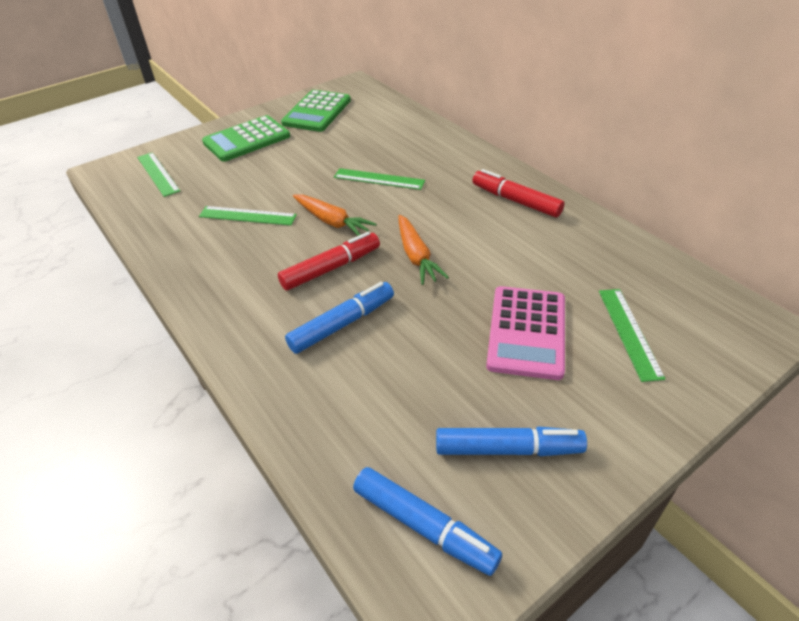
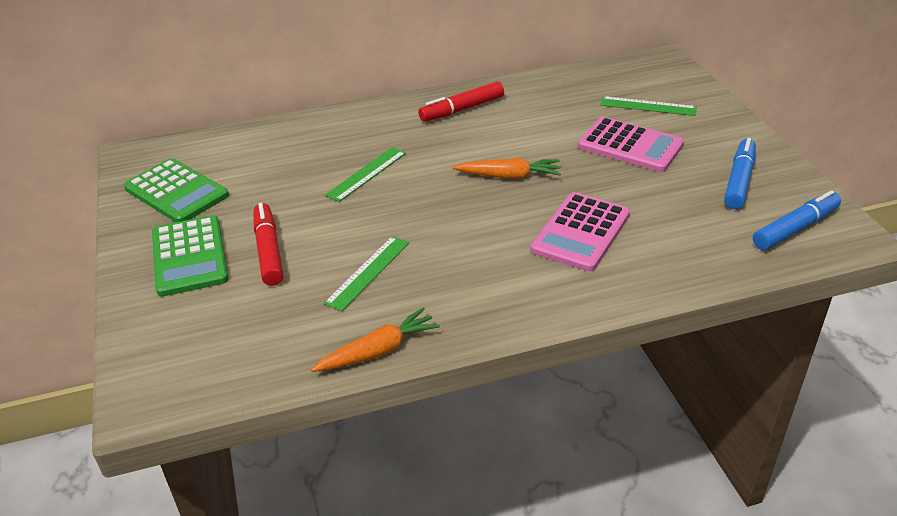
camera: 70 degrees left, 5 degrees down
green ruler [137,152,180,197] -> none
red marker [278,232,380,291] -> red marker moved to [254,203,283,286]
blue marker [285,282,394,354] -> pink calculator [531,192,630,272]
orange carrot [293,194,377,236] -> orange carrot moved to [311,307,440,372]

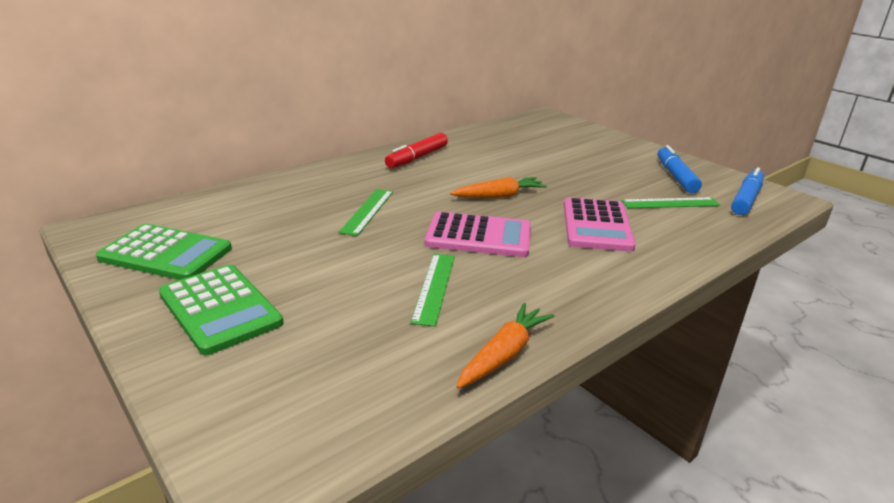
camera: 25 degrees left, 10 degrees down
red marker [254,203,283,286] -> none
pink calculator [578,117,684,172] -> pink calculator moved to [425,212,531,257]
green ruler [600,96,697,116] -> green ruler moved to [621,197,721,209]

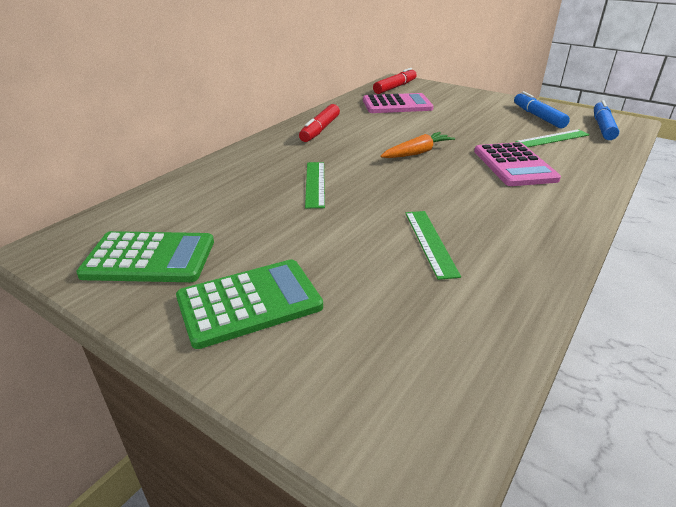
camera: 15 degrees left, 5 degrees up
green calculator [159,265,283,355] -> green calculator turned 60 degrees counterclockwise [176,260,323,349]
pink calculator [425,212,531,257] -> pink calculator moved to [363,93,434,113]
orange carrot [456,303,554,389] -> none
none -> red marker [373,68,417,94]

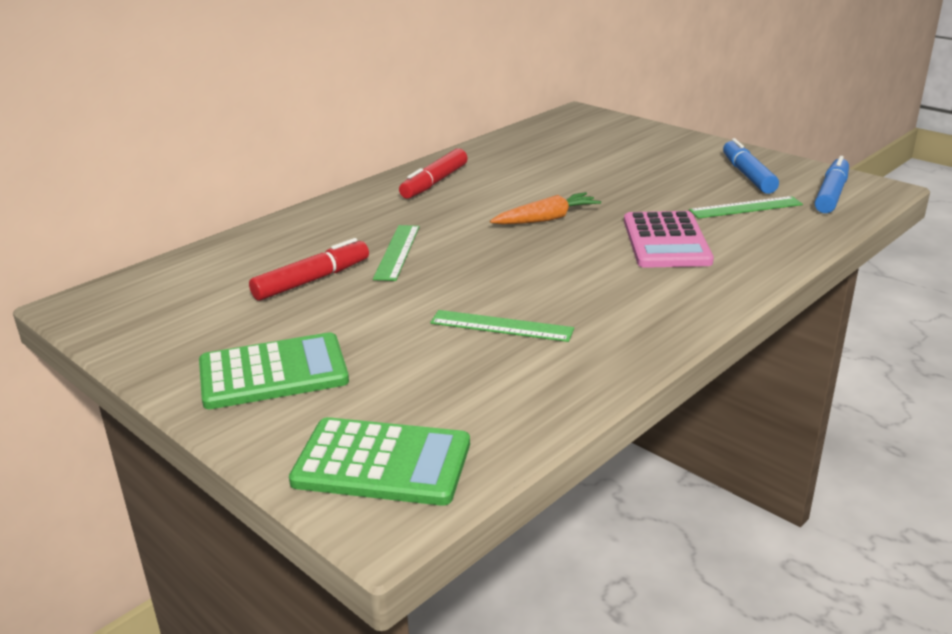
camera: 10 degrees right, 5 degrees down
green calculator [76,231,214,282] -> green calculator moved to [289,417,470,506]
pink calculator [363,93,434,113] -> none
red marker [373,68,417,94] -> red marker moved to [249,238,369,301]
green ruler [405,211,461,280] -> green ruler turned 75 degrees counterclockwise [430,310,574,342]

